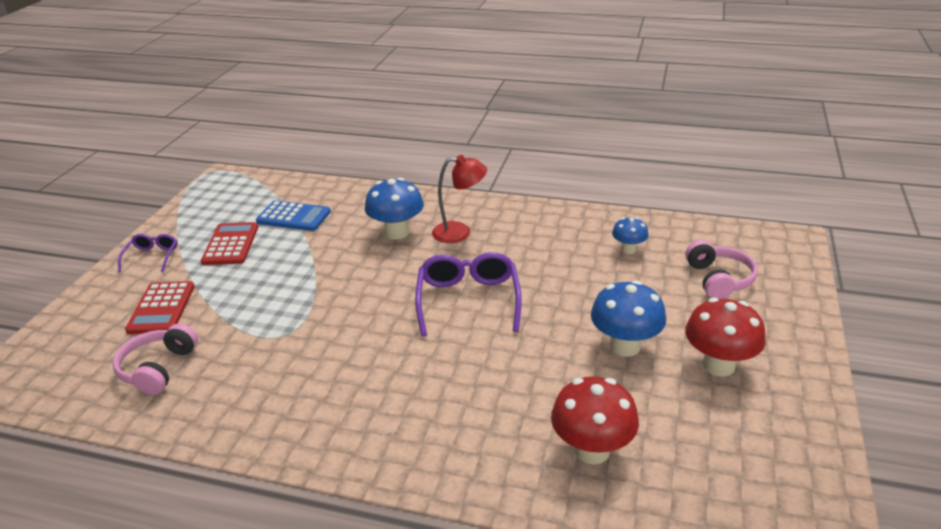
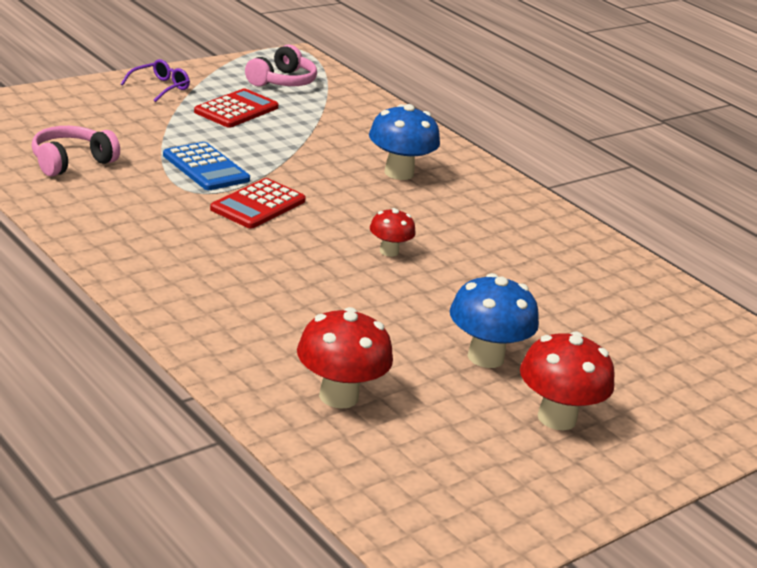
camera: 30 degrees right, 5 degrees down
red calculator [125,281,195,334] -> red calculator moved to [210,178,306,229]
blue calculator [256,200,331,231] -> blue calculator moved to [163,142,250,190]
purple glasses [415,252,522,336] -> red mushroom [370,208,416,257]
red lamp [432,155,487,243] -> none
blue mushroom [612,217,649,254] -> none
pink headphones [685,240,758,299] -> pink headphones moved to [245,45,317,87]

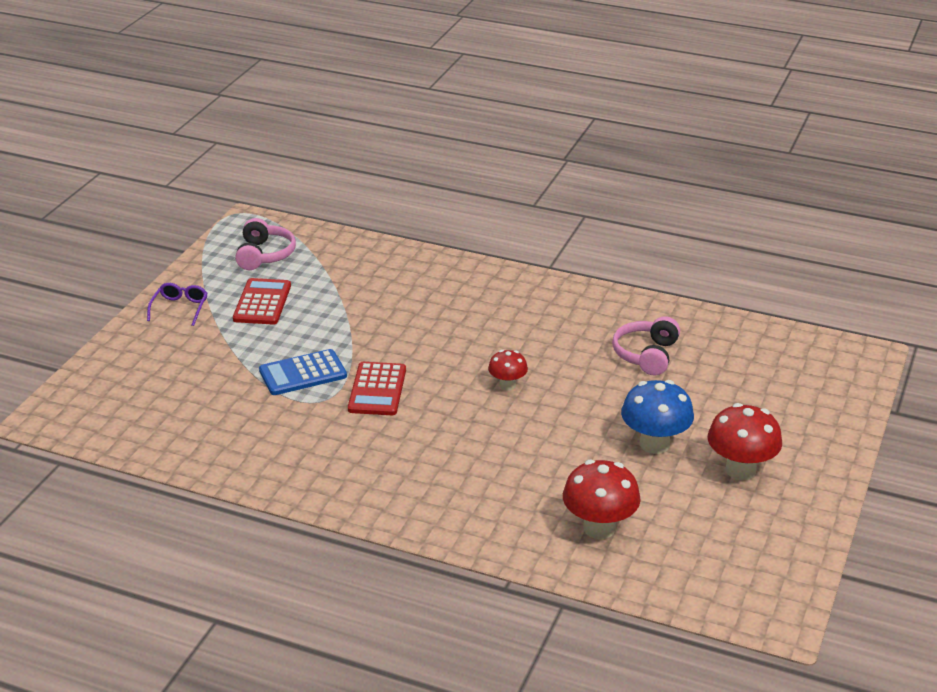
camera: 25 degrees left, 5 degrees up
pink headphones [31,126,120,176] -> pink headphones moved to [612,316,680,376]
blue calculator [163,142,250,190] -> blue calculator turned 135 degrees clockwise [259,349,347,395]
blue mushroom [369,104,440,180] -> none

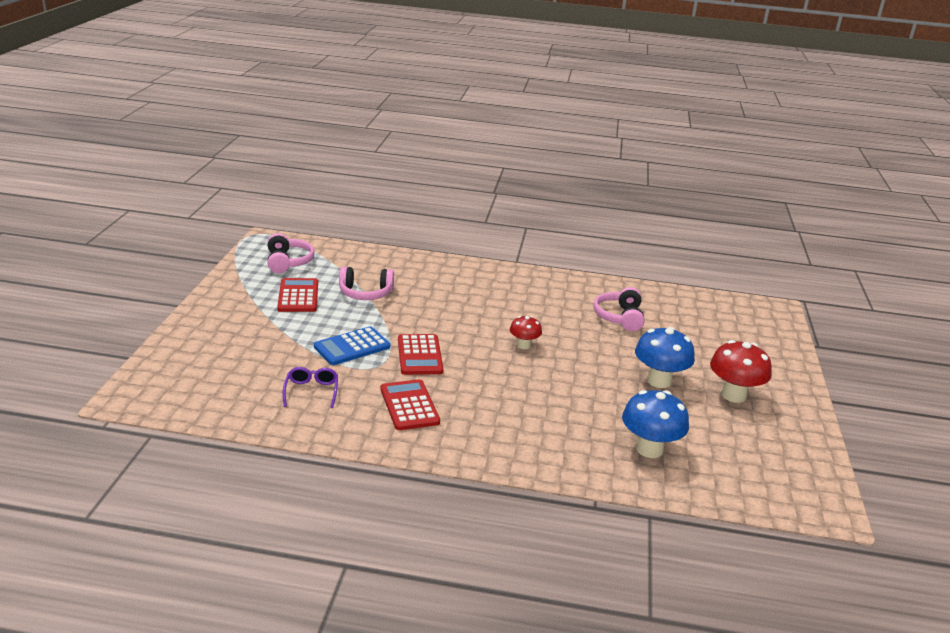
camera: 15 degrees left, 5 degrees down
purple glasses [147,283,208,326] -> purple glasses moved to [283,367,338,408]
red mushroom [563,460,640,539] -> blue mushroom [622,390,689,458]
none -> pink headphones [339,266,394,300]
none -> red calculator [381,379,440,430]

